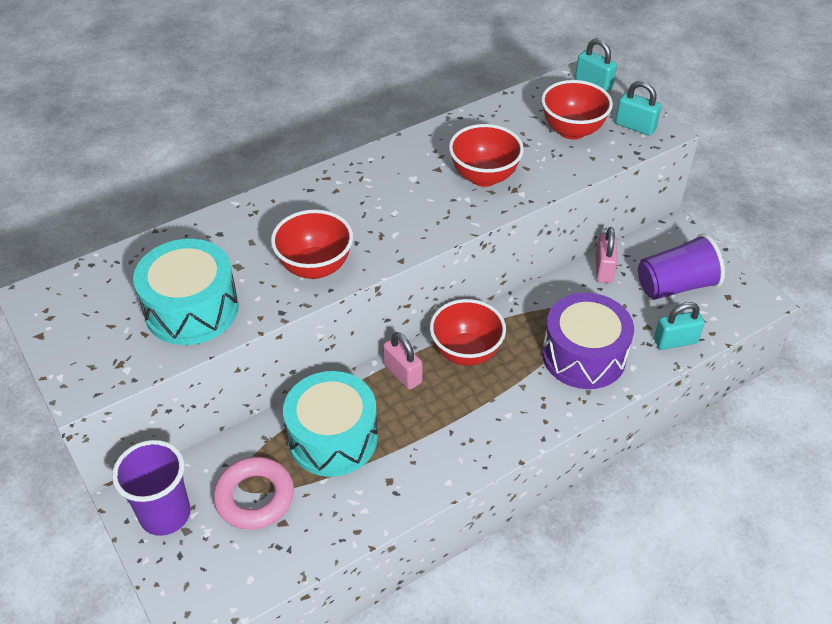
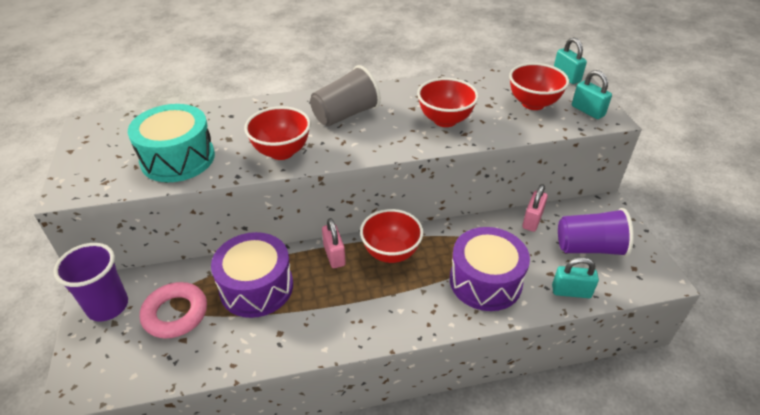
camera: 20 degrees right, 5 degrees down
turquoise drum [283,371,378,477] -> purple drum [211,232,293,318]
none -> grey cup [310,65,381,127]

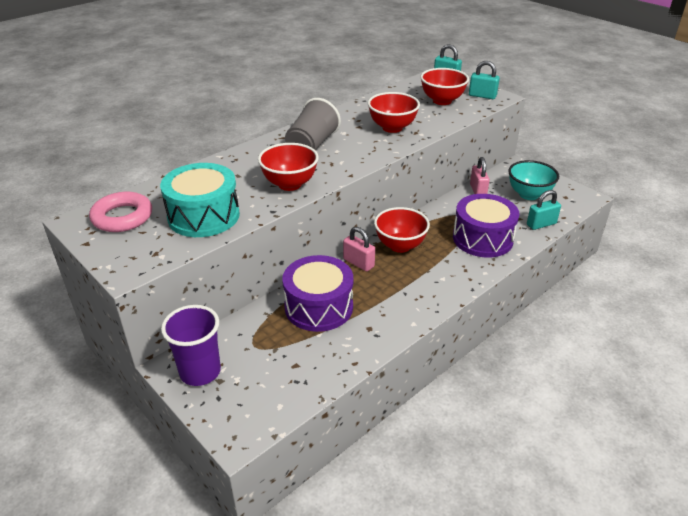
camera: 30 degrees left, 5 degrees down
pink ring [140,282,207,339] -> pink ring moved to [89,192,152,232]
purple cup [558,208,634,257] -> turquoise bowl [508,160,559,200]

